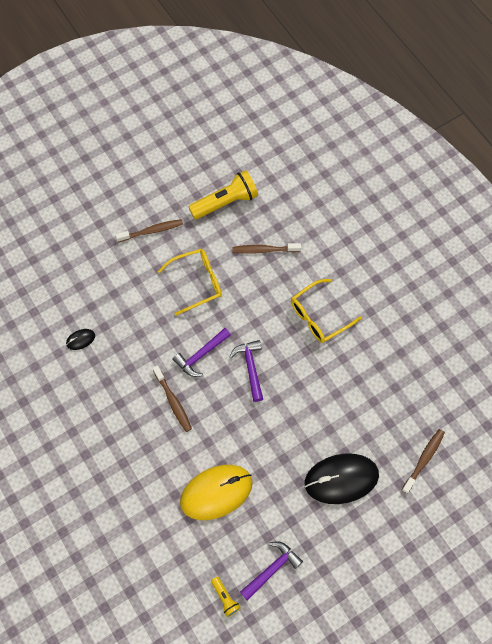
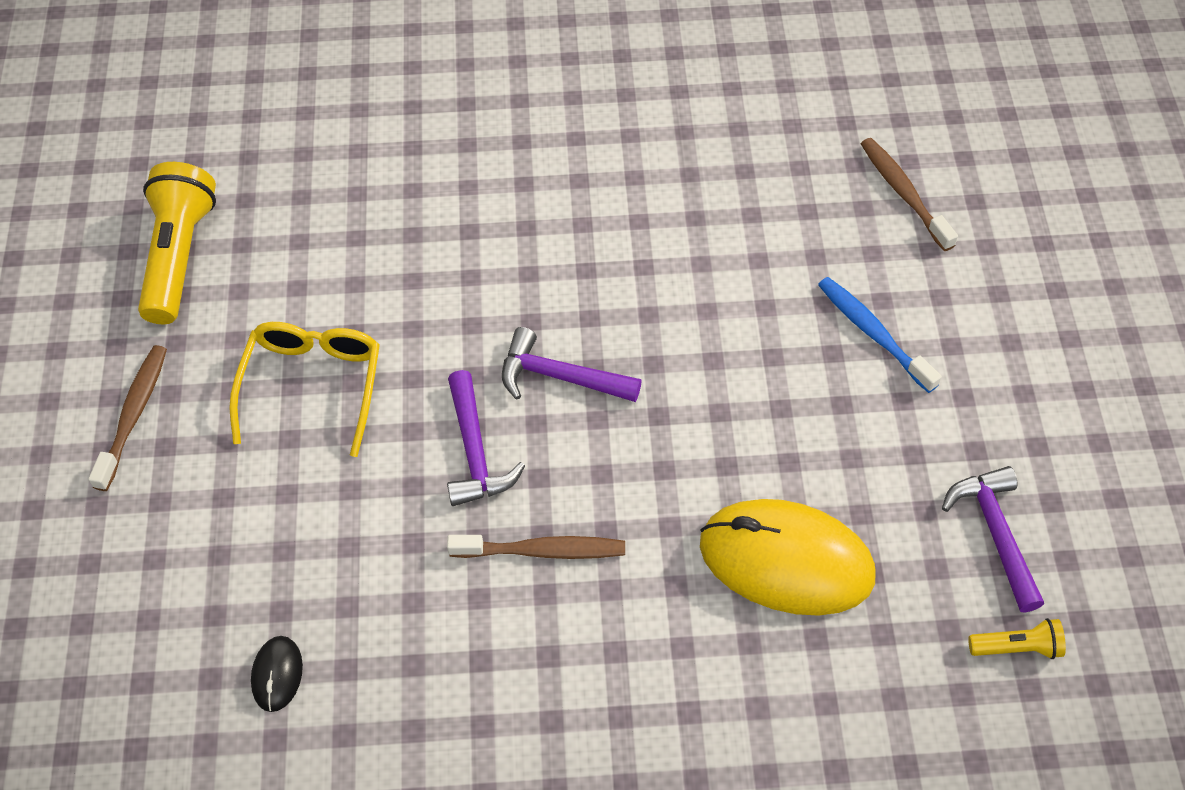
camera: 60 degrees left, 10 degrees down
yellow mouse [180,465,253,520] -> yellow mouse turned 75 degrees counterclockwise [700,499,876,616]
brown toothbrush [232,243,301,254] -> none
yellow glasses [291,279,362,343] -> none
black mouse [304,453,379,504] -> blue toothbrush [818,277,942,393]

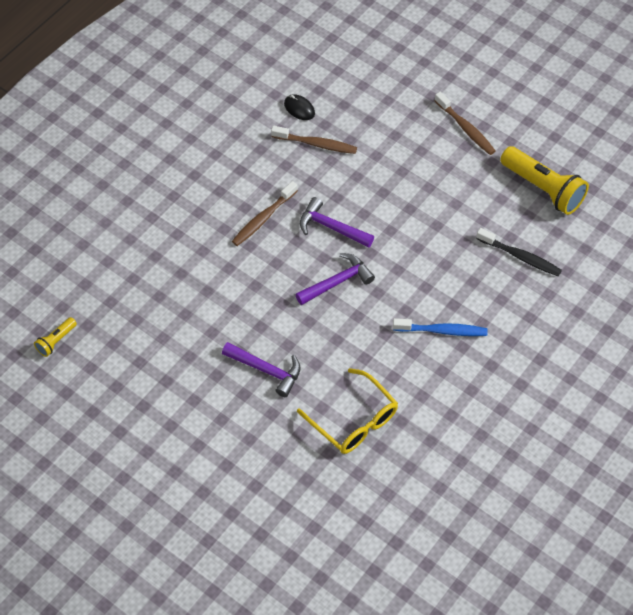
camera: 130 degrees right, 0 degrees up
yellow glasses [229,322,380,457] -> yellow glasses moved to [297,368,398,454]
yellow mouse [700,499,876,616] -> none
blue toothbrush [818,277,942,393] -> blue toothbrush moved to [393,318,488,336]
brown toothbrush [861,138,958,251] -> brown toothbrush moved to [271,126,357,154]
purple hammer [942,466,1044,613] -> purple hammer moved to [222,342,301,397]
none -> black toothbrush [476,228,562,276]

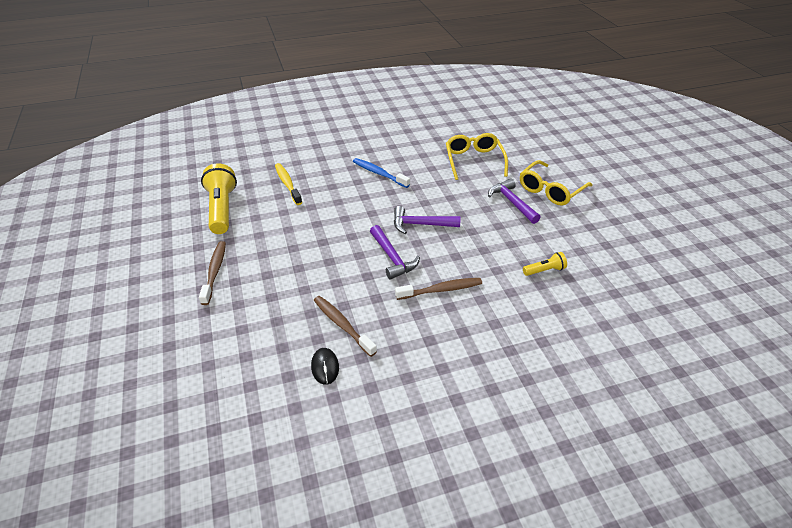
camera: 145 degrees left, 15 degrees down
yellow flashlight [34,317,77,357] -> yellow flashlight moved to [523,252,567,276]
black toothbrush [476,228,562,276] -> yellow toothbrush [275,163,302,205]
none -> yellow glasses [520,160,592,205]

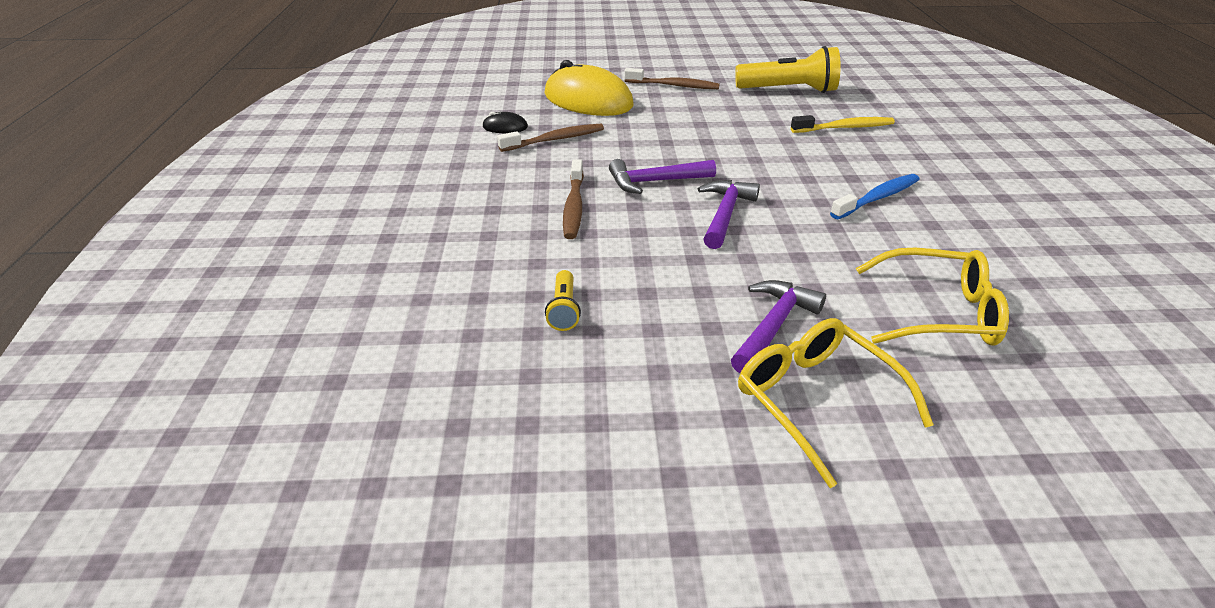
camera: 105 degrees right, 5 degrees down
purple hammer [488,179,541,224] -> purple hammer turned 45 degrees counterclockwise [731,280,826,373]
none -> yellow mouse [544,60,633,116]

